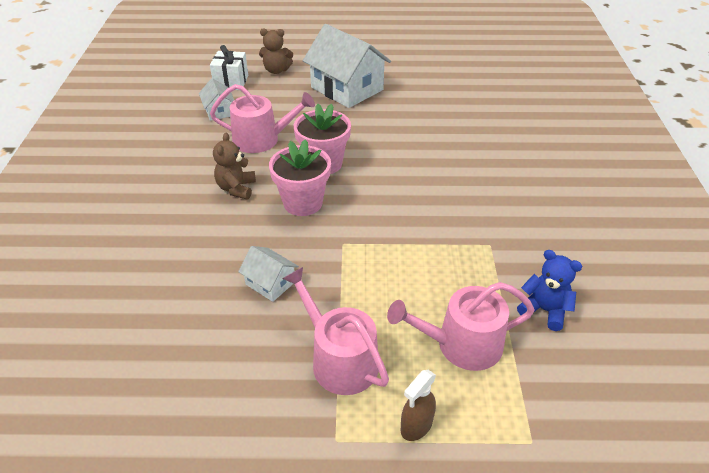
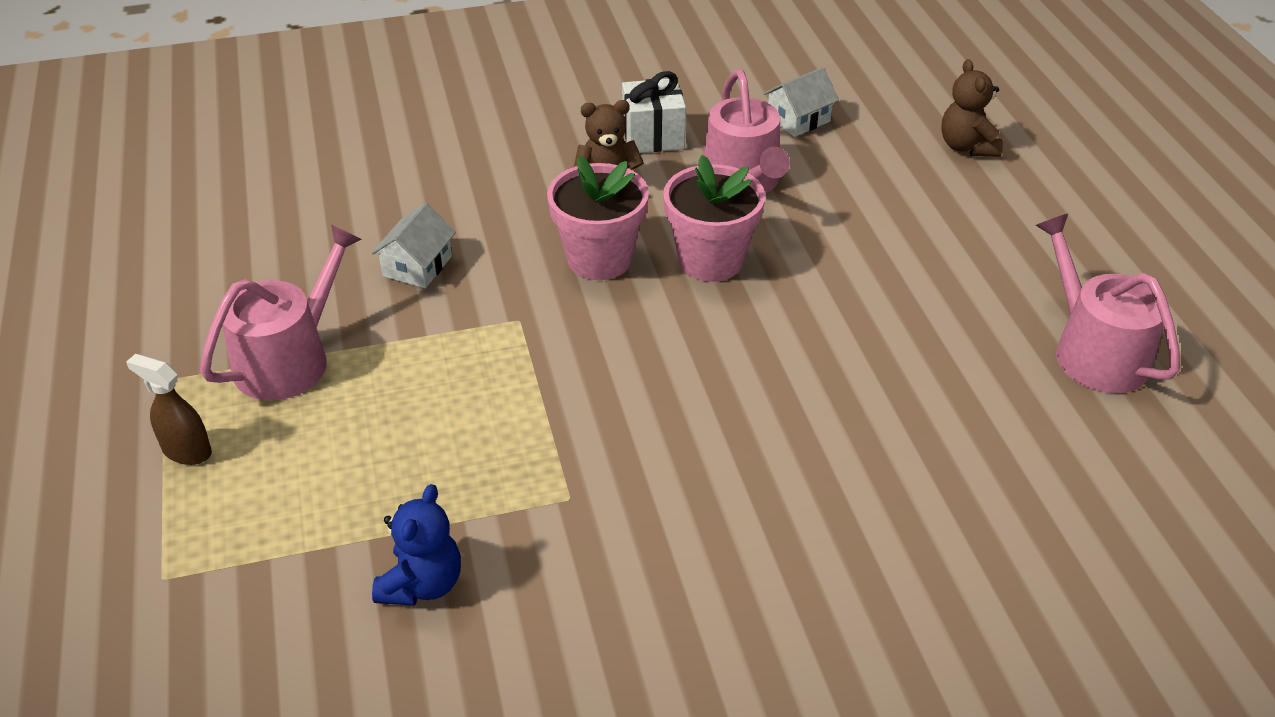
camera: 75 degrees right, 0 degrees up
white gift [210,45,248,90] -> white gift moved to [622,71,686,153]
white house [303,24,391,108] -> none
pink watering can [387,282,535,371] -> pink watering can moved to [1036,214,1180,393]

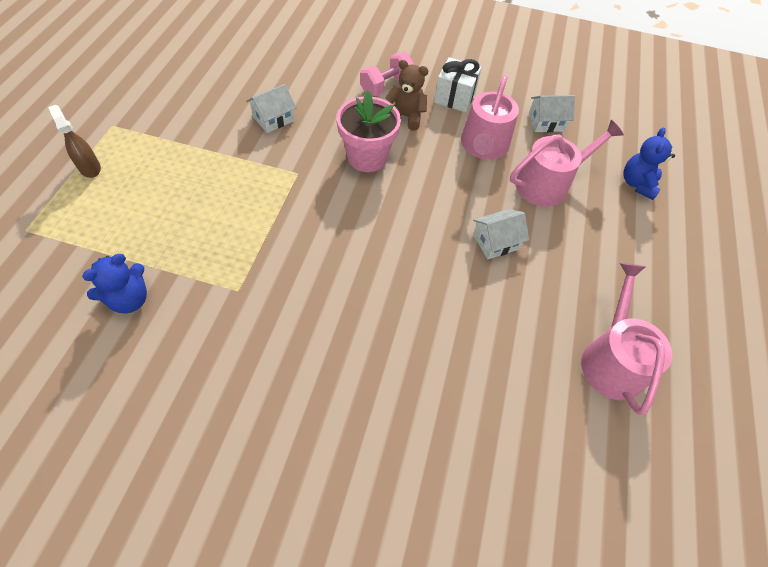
camera: 25 degrees right, 15 degrees up
pink watering can [200,224,361,401] -> pink watering can moved to [510,120,624,207]
pink flower pot [663,155,765,282] -> none
brown teddy bear [941,59,1003,157] -> blue teddy bear [623,128,675,200]
none -> pink dumbbell [360,53,414,96]
none -> white house [473,209,529,259]

